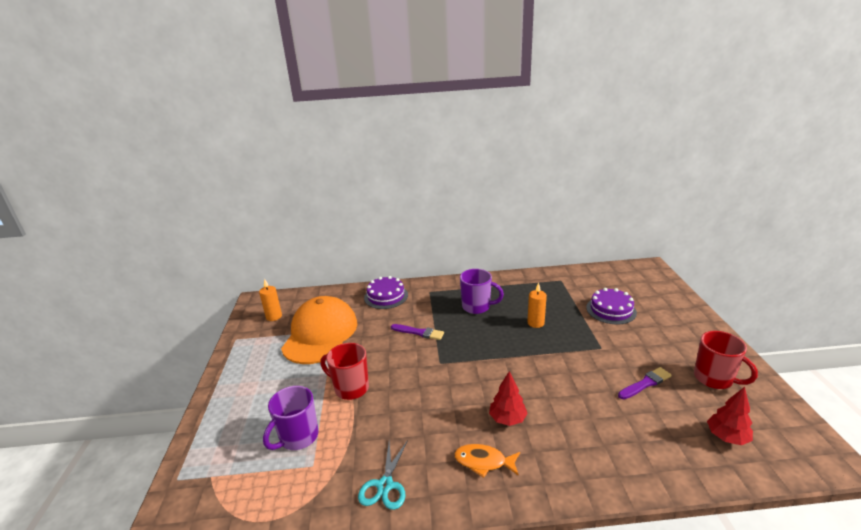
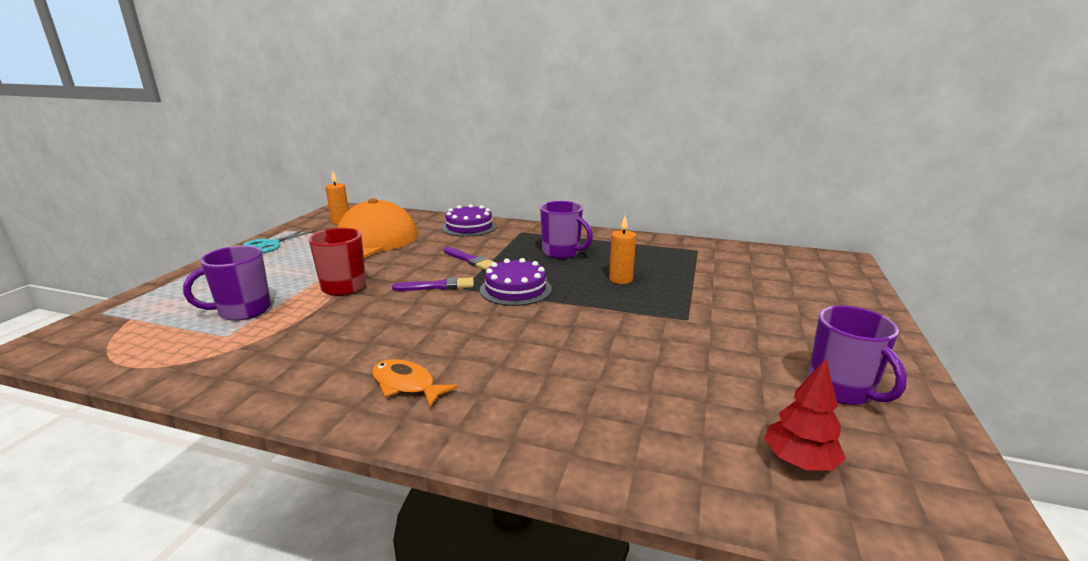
camera: 20 degrees right, 5 degrees down
turquoise scissors [358,440,408,510] -> turquoise scissors moved to [243,228,317,253]
red tree [489,371,528,426] -> none
purple cake [586,288,637,324] -> purple cake moved to [480,258,552,306]
purple brush [618,367,672,399] -> purple brush moved to [392,277,474,291]
red mug [694,331,758,389] -> purple mug [808,306,907,405]

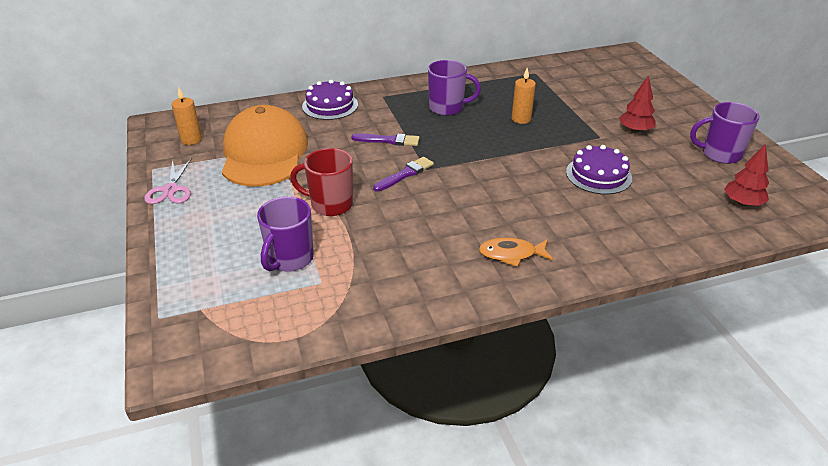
camera: 35 degrees left, 15 degrees up
turquoise scissors [243,228,317,253] -> pink scissors [144,158,192,204]
purple cake [480,258,552,306] -> purple cake moved to [566,145,632,194]
purple mug [808,306,907,405] -> purple mug turned 150 degrees clockwise [690,102,760,164]
none -> red tree [619,75,656,133]

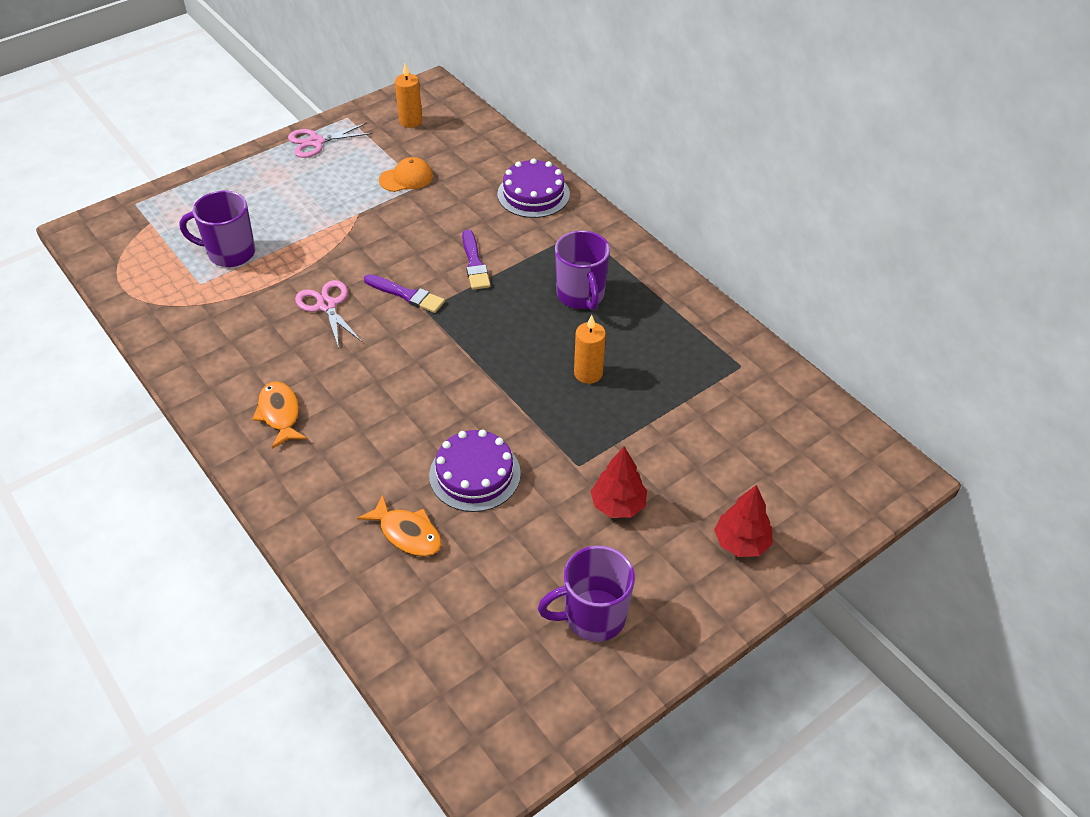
camera: 70 degrees right, 10 degrees up
orange cap [222,105,308,187] -> orange cap [379,157,433,192], size x0.41
red mug [290,148,353,216] -> none
purple mug [690,102,760,164] -> purple mug turned 90 degrees counterclockwise [538,546,635,642]
red tree [724,144,769,206] -> red tree moved to [714,485,772,557]
none -> pink scissors [295,280,362,349]
none -> orange fish [357,494,442,557]

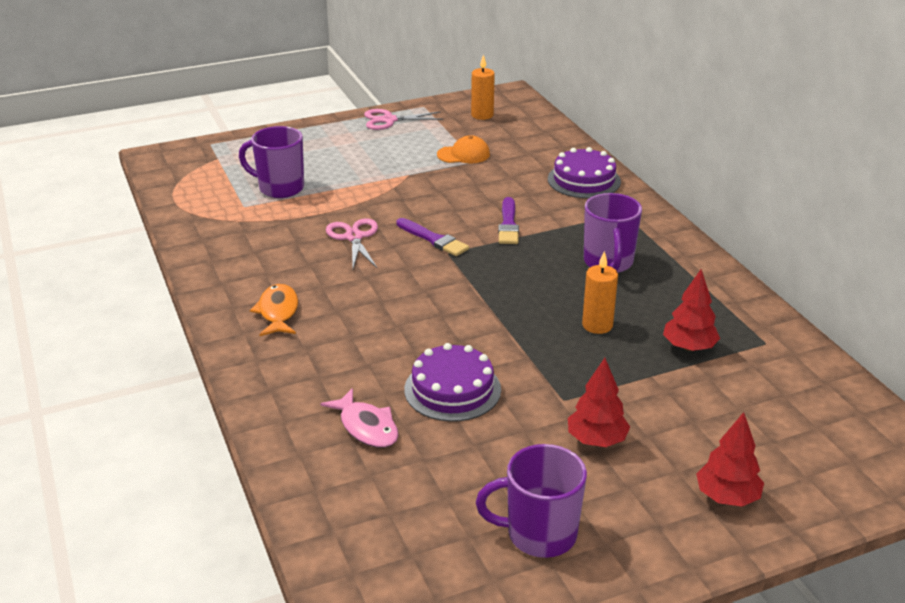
camera: 15 degrees right, 15 degrees down
orange fish [357,494,442,557] -> pink fish [320,388,399,448]
none -> red tree [663,269,720,351]

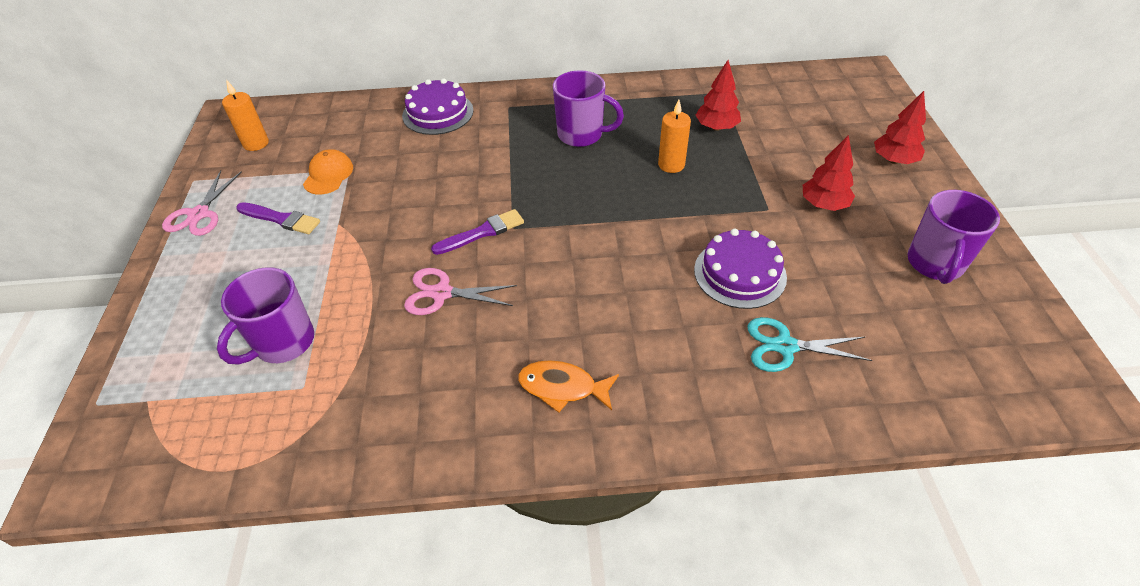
camera: 70 degrees left, 15 degrees up
pink fish [320,388,399,448] -> turquoise scissors [747,317,872,372]
purple brush [498,197,519,244] -> purple brush moved to [236,202,320,234]

